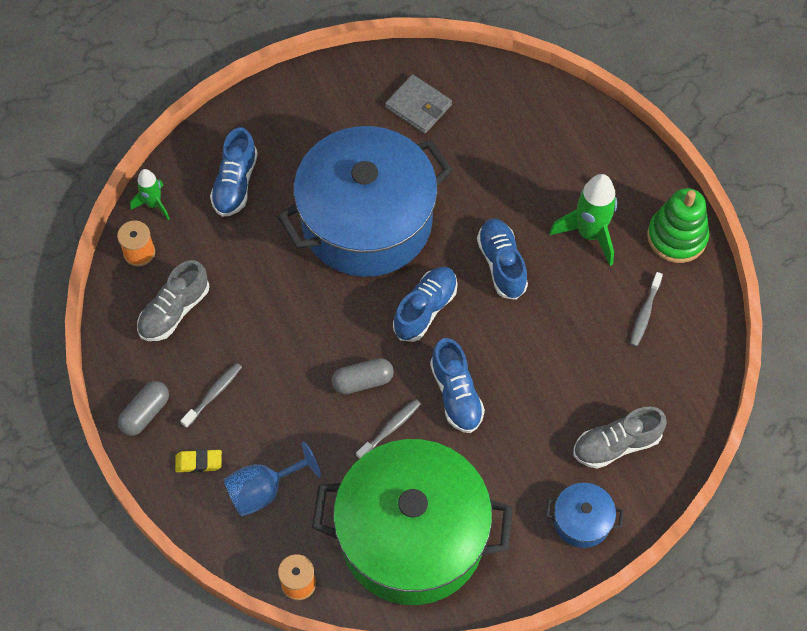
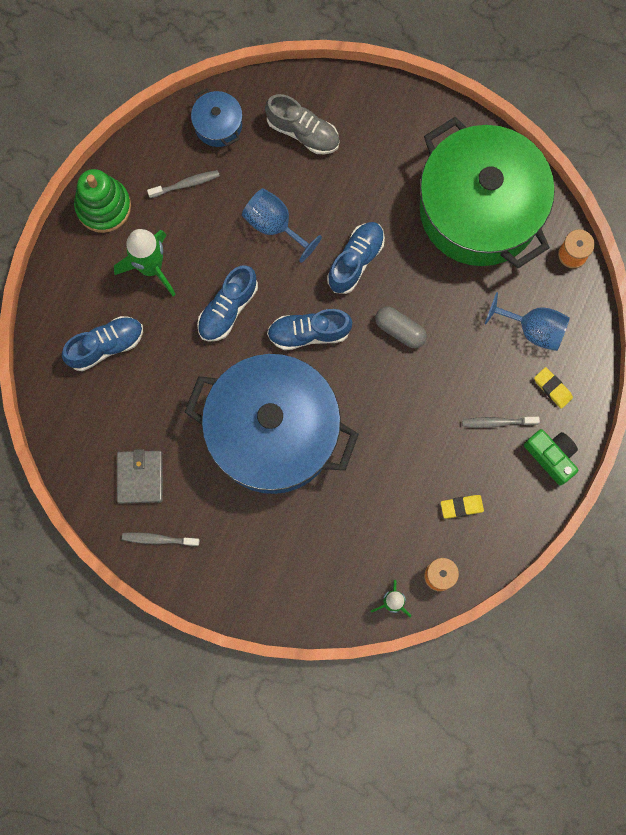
camera: 130 degrees left, 15 degrees up
grey capsule [118,381,169,436] -> green camera [524,429,578,486]
grey shoe [137,260,209,341] -> yellow eraser [441,495,484,518]
blue shoe [210,127,258,217] -> blue shoe moved to [62,316,143,371]
grey toothbrush [356,399,421,459] -> grey toothbrush moved to [122,532,199,546]
blue pot [546,483,624,548] -> blue pot moved to [191,88,243,147]
none -> blue goblet [242,188,322,263]

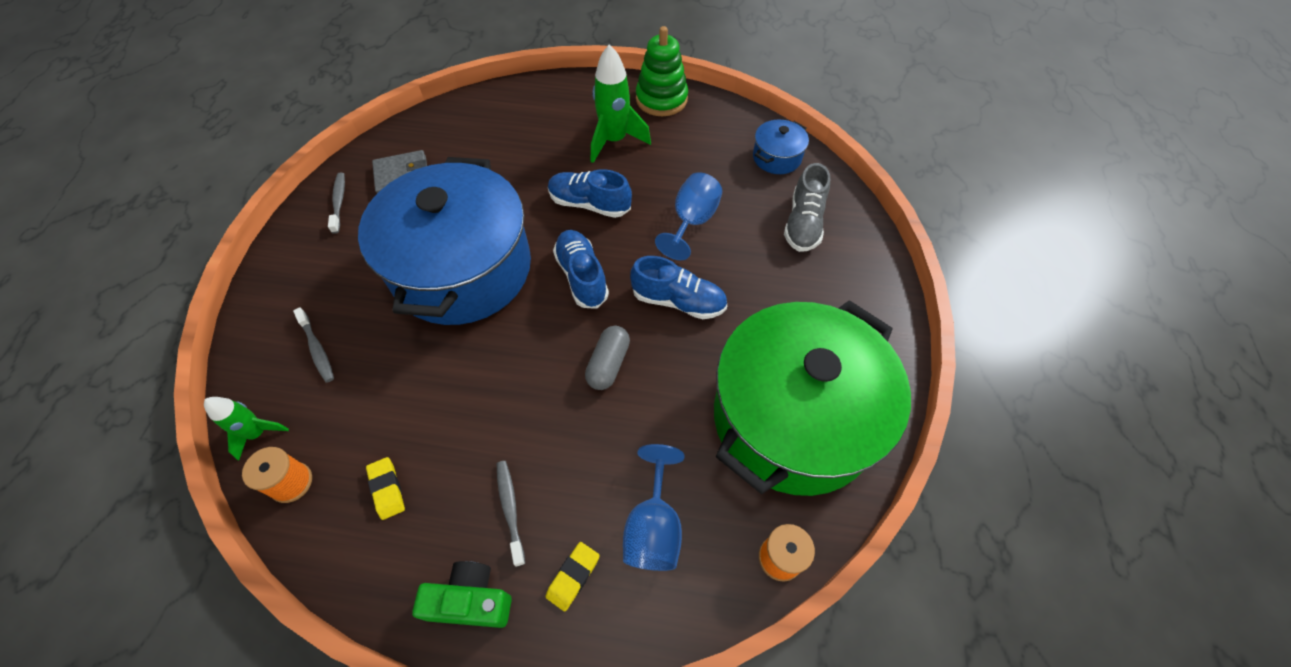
camera: 75 degrees right, 20 degrees down
blue shoe [62,316,143,371] -> none
grey toothbrush [147,170,220,198] -> grey toothbrush moved to [293,308,334,383]
green camera [524,429,578,486] -> green camera turned 120 degrees counterclockwise [412,561,512,628]

